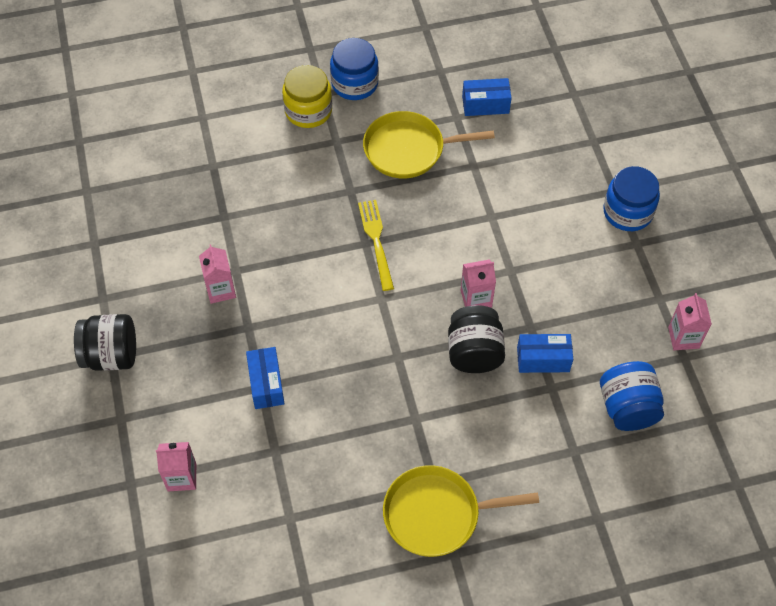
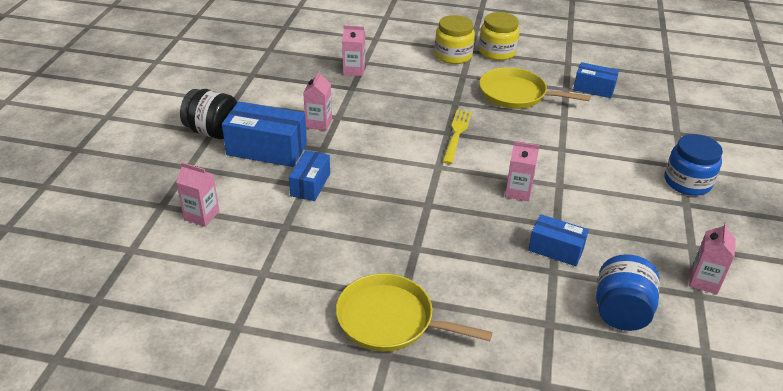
camera: 25 degrees right, 20 degrees down
blue jar [330,38,379,100] -> yellow jar [479,12,520,60]
black jar [448,305,505,373] -> none
none -> blue box [222,102,307,167]
none -> pink carton [342,25,365,76]

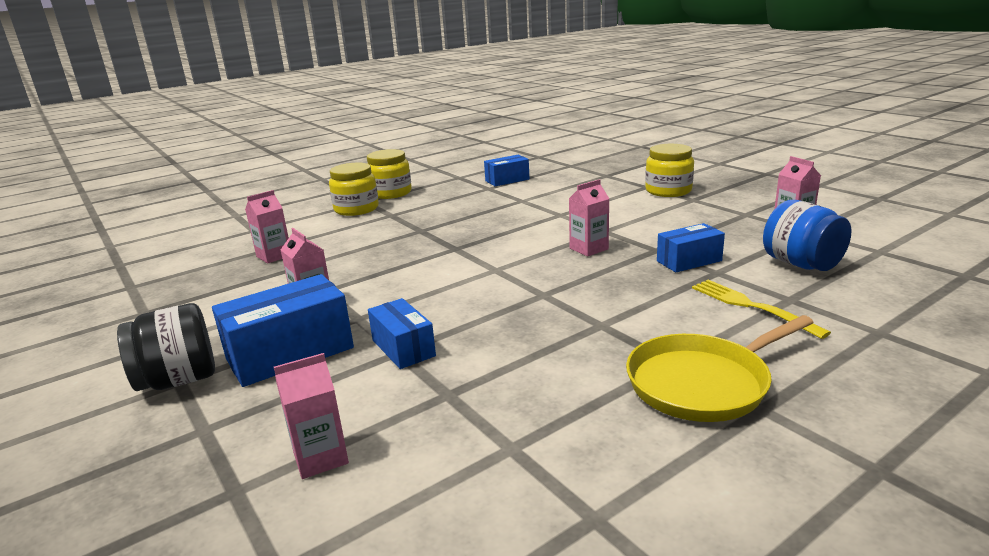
camera: 45 degrees left, 15 degrees down
yellow fork [442,109,472,164] -> yellow fork moved to [692,280,831,339]
yellow pan [479,67,591,109] -> none
blue jar [665,134,723,196] -> yellow jar [645,144,694,197]

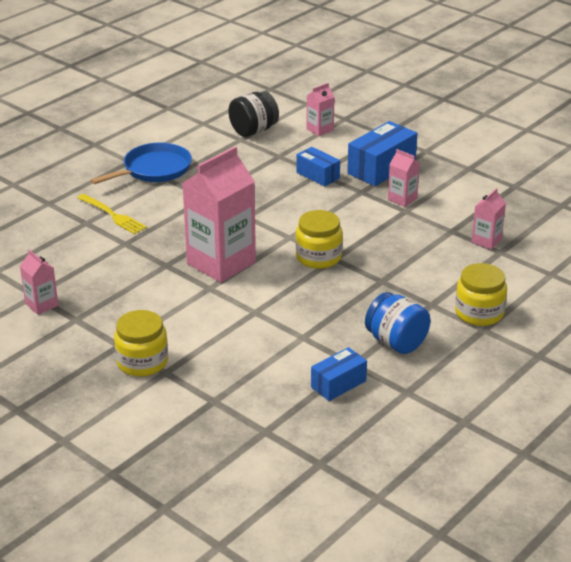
camera: 165 degrees right, 10 degrees up
black jar [117,303,215,391] -> black jar moved to [228,91,279,137]
yellow jar [367,149,412,199] -> yellow jar moved to [295,210,343,269]
pink carton [569,179,609,257] -> pink carton [183,146,256,283], size x2.14
yellow pan [626,315,814,422] -> blue pan [91,142,192,184]
blue box [657,223,725,272] -> none
blue jar [763,200,851,271] -> blue jar moved to [365,292,430,354]

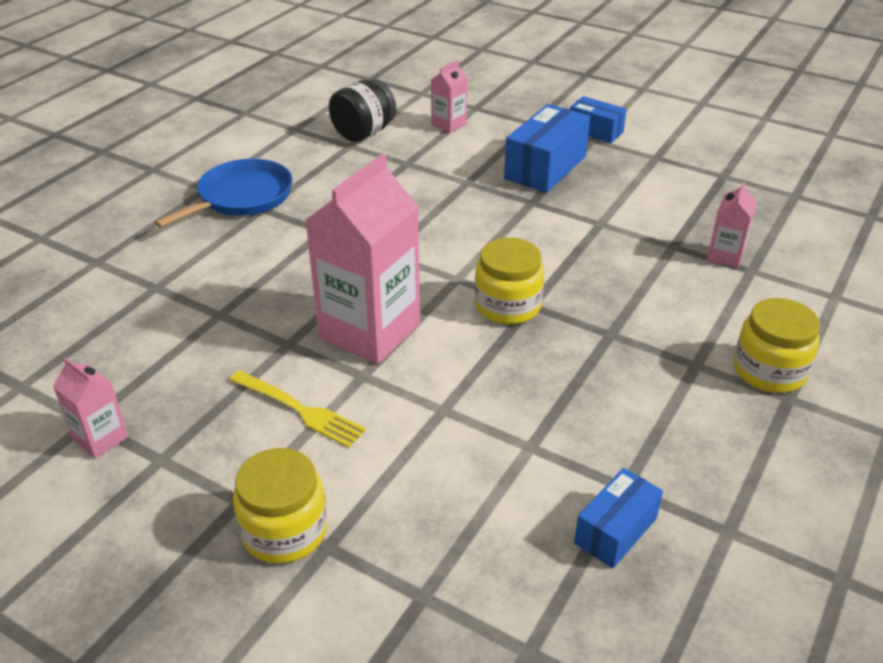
camera: 10 degrees left, 5 degrees up
yellow fork [77,194,147,234] -> yellow fork moved to [230,370,366,448]
blue box [296,147,340,187] -> blue box moved to [570,96,627,143]
blue jar [365,292,430,354] -> none
pink carton [388,149,420,207] -> none

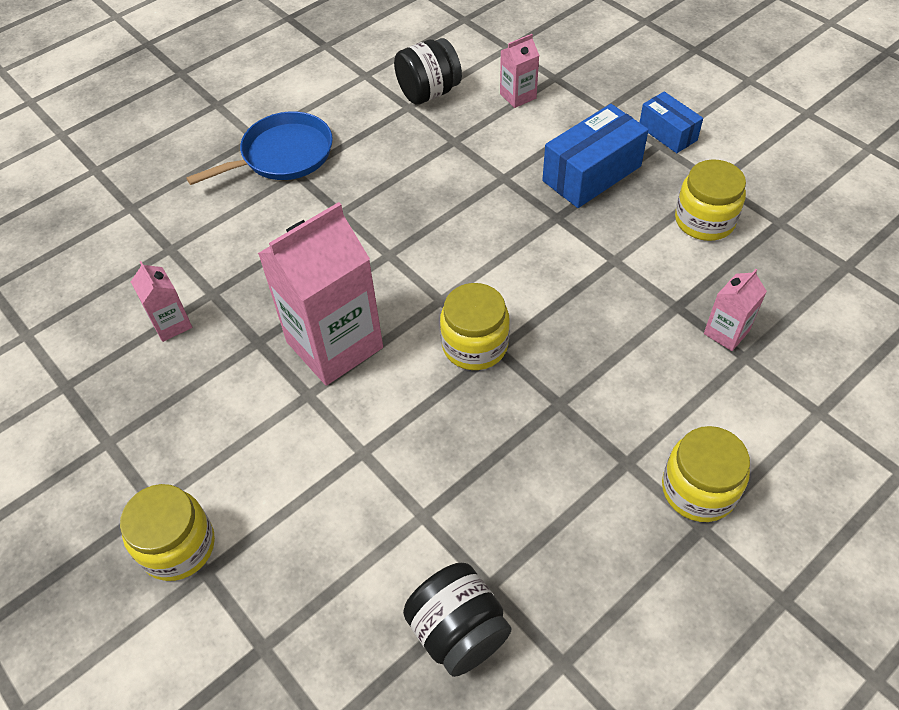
camera: 20 degrees right, 15 degrees up
pink carton [53,358,128,459] -> pink carton moved to [131,261,192,342]
yellow fork [230,370,366,448] -> none
blue box [574,468,663,568] -> black jar [403,563,511,677]
none -> yellow jar [675,159,746,241]

